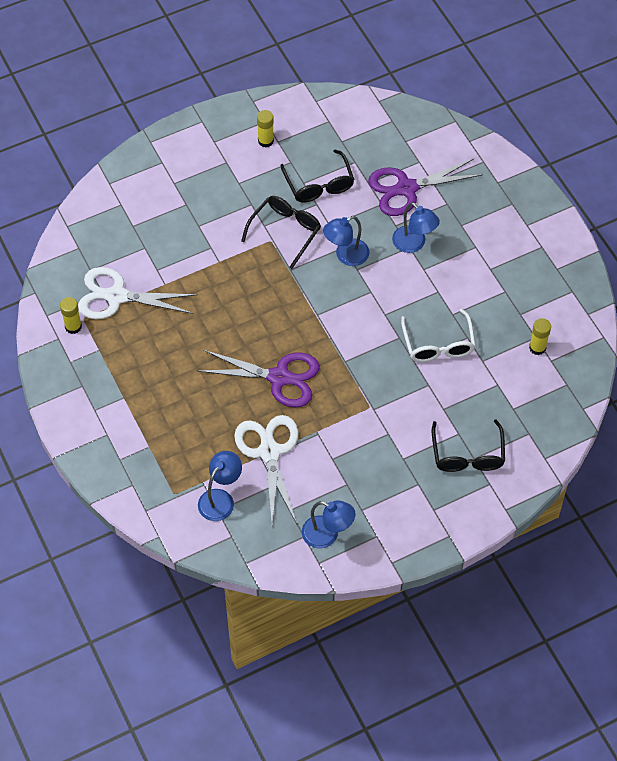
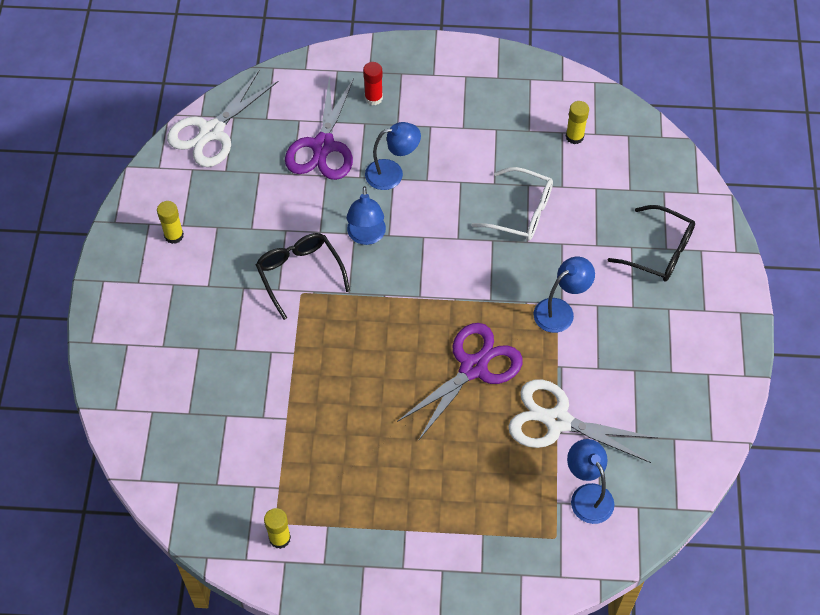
camera: 60 degrees left, 0 degrees up
white scissors [78,267,198,319] -> white scissors moved to [167,71,278,167]
black glasses [280,149,354,203] -> none
blue lamp [302,500,356,549] -> blue lamp moved to [534,257,595,333]
none -> red glue stick [363,62,383,105]

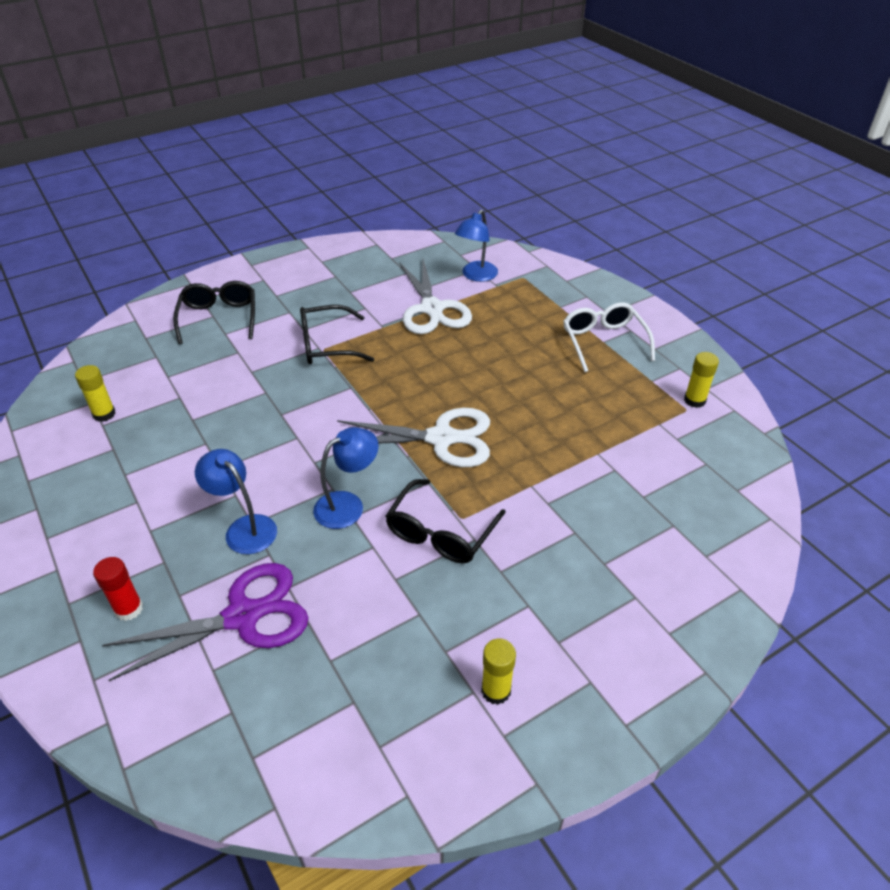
camera: 125 degrees left, 15 degrees down
white scissors [167,71,278,167] -> white scissors moved to [337,408,490,467]
purple scissors [397,323,523,441] -> none
white glasses [471,167,553,241] -> white glasses moved to [563,302,655,372]
blue lamp [534,257,595,333] -> black glasses [300,305,374,364]

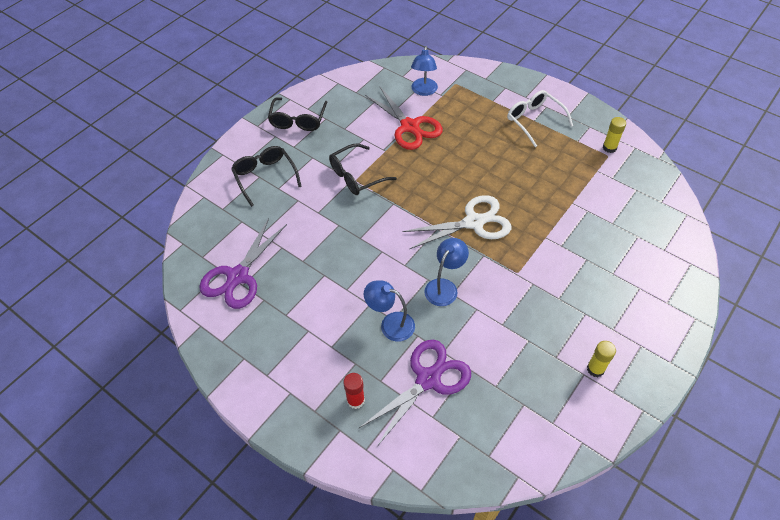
camera: 20 degrees left, 10 degrees up
yellow glue stick [75,365,116,422] -> purple scissors [199,218,287,309]
black glasses [385,479,506,563] -> black glasses moved to [268,98,327,131]
white scissors [399,259,472,334] -> red scissors [365,86,443,150]

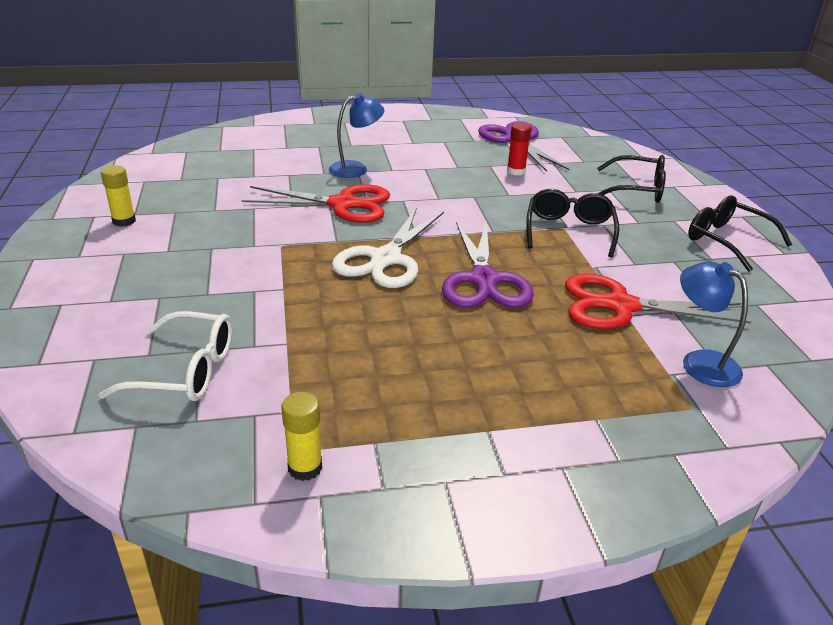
camera: 130 degrees right, 20 degrees down
red glue stick [343,373,365,409] -> red glue stick moved to [507,123,531,176]
purple scissors [359,340,471,447] -> purple scissors moved to [442,220,534,308]
blue lamp [424,238,469,306] -> red scissors [242,184,390,223]
white glasses [507,90,573,147] -> white glasses moved to [99,311,233,401]

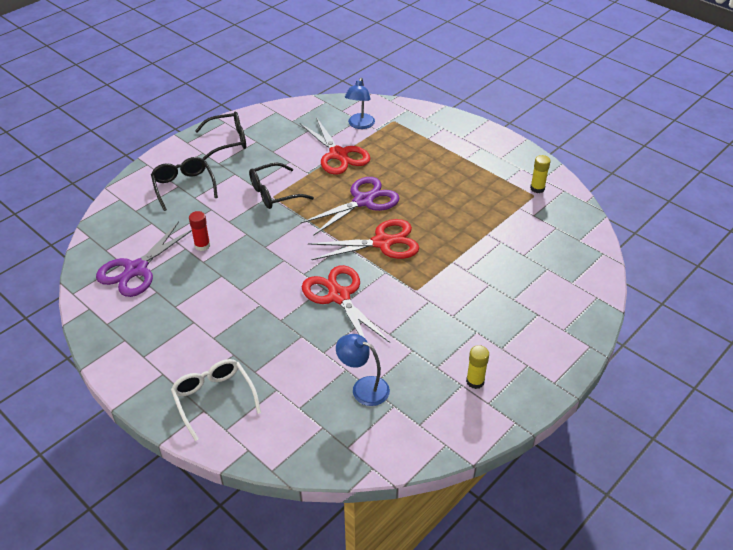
camera: 125 degrees left, 10 degrees up
white glasses [99,311,233,401] -> white glasses moved to [171,359,261,441]
blue lamp [329,93,384,178] -> blue lamp moved to [336,334,390,406]
white scissors [332,207,444,288] -> red scissors [308,219,419,260]
black glasses [688,195,792,272] -> black glasses turned 120 degrees counterclockwise [195,111,246,160]

